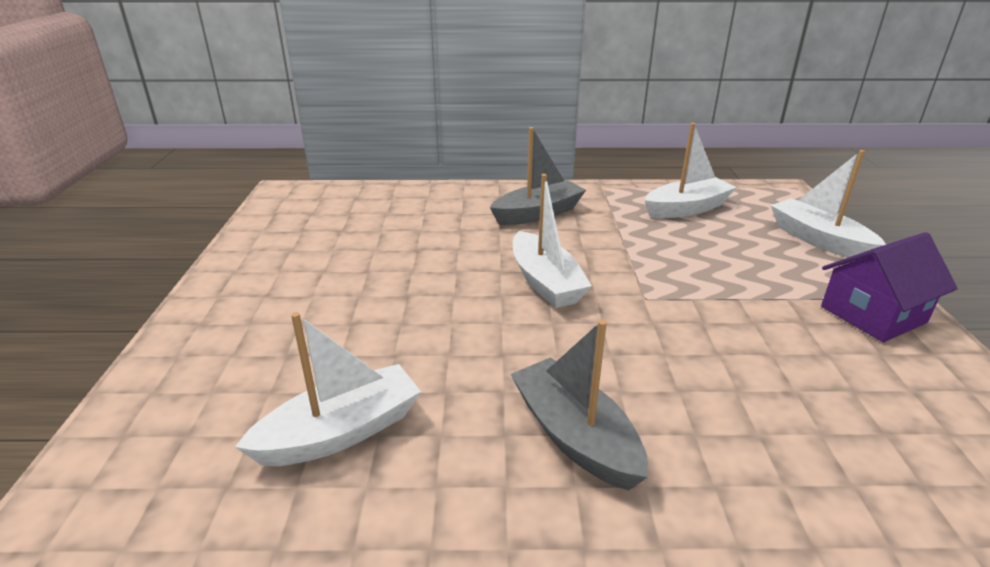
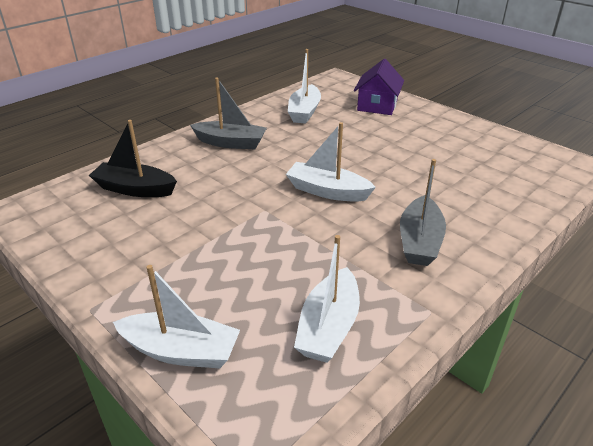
camera: 135 degrees right, 5 degrees up
purple house [821,232,958,342] -> purple house moved to [354,59,404,115]
none -> black boat [89,120,177,197]

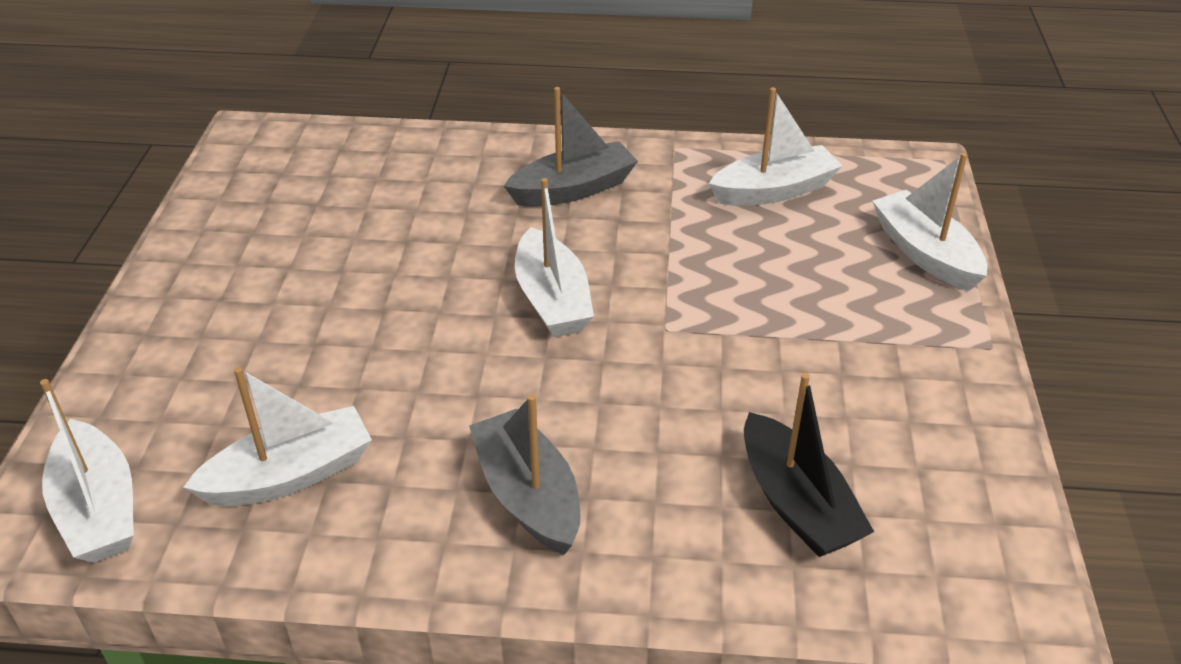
camera: 130 degrees left, 5 degrees up
purple house [354,59,404,115] -> none
none -> white boat [40,379,134,563]

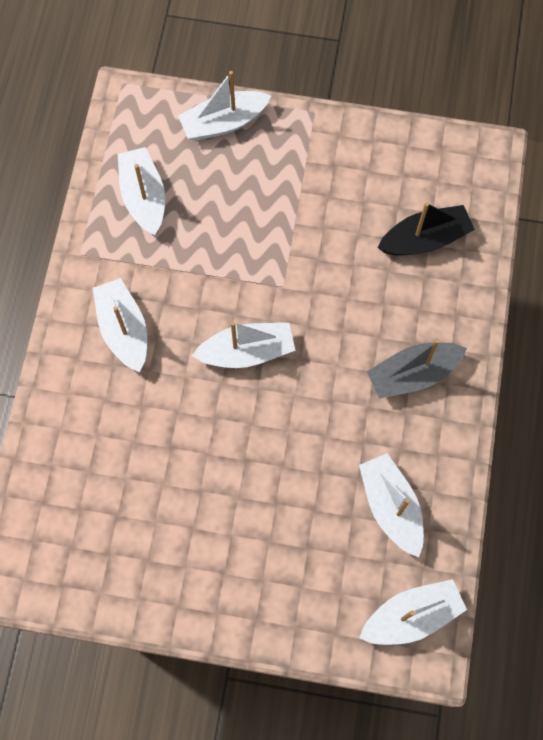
camera: 85 degrees left, 30 degrees up
grey boat [504,87,638,207] -> white boat [93,278,147,372]

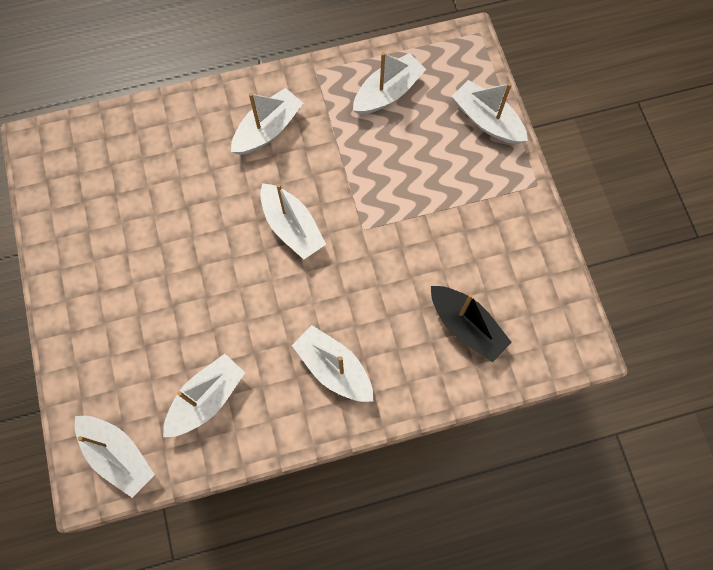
camera: 65 degrees right, 0 degrees up
grey boat [367,339,467,399] -> white boat [292,325,373,402]

